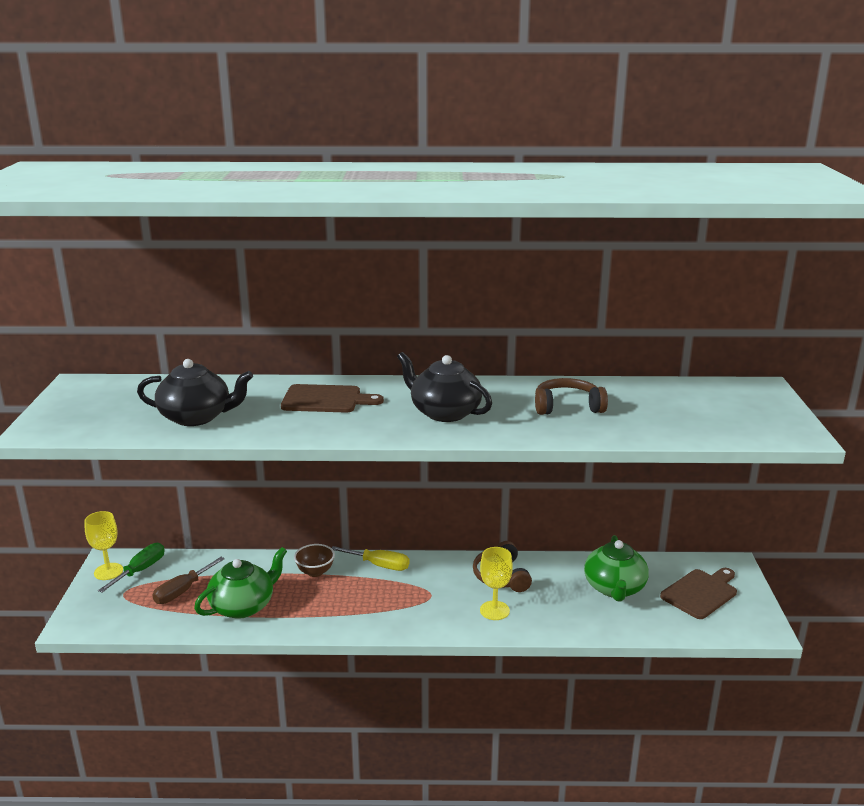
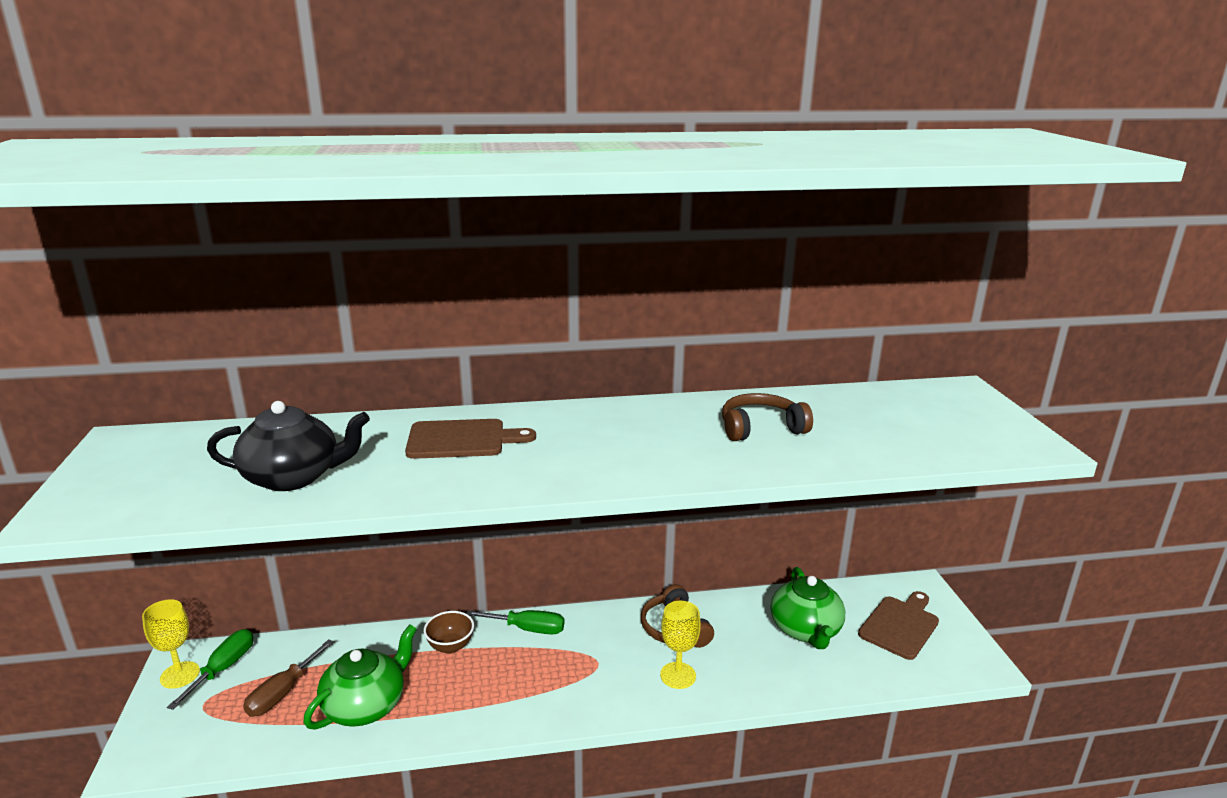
camera: 10 degrees left, 0 degrees up
yellow screwdriver [332,546,409,571] -> green screwdriver [466,610,564,634]
black teapot [397,352,492,422] -> none

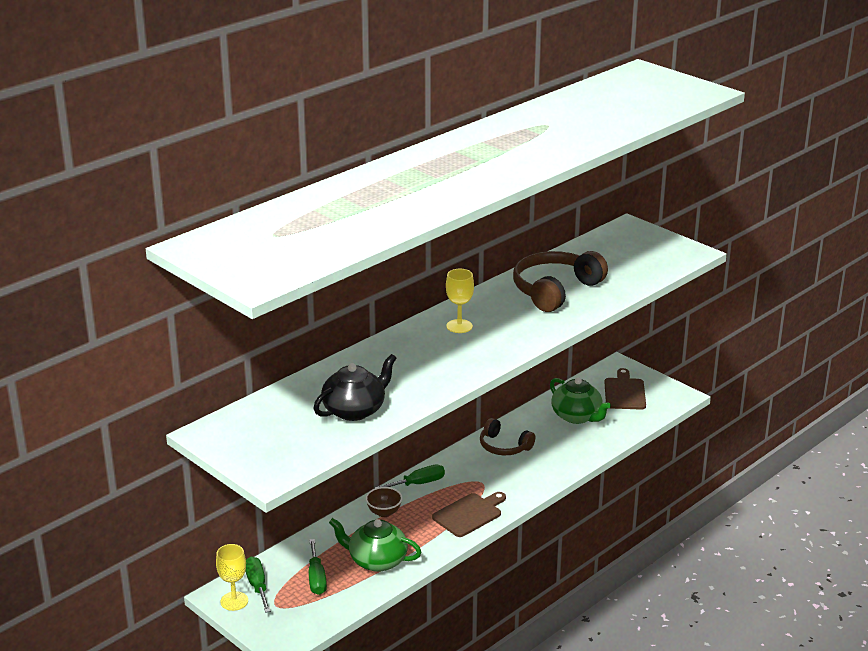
camera: 35 degrees left, 5 degrees up
brown screwdriver [243,639,334,717] -> green screwdriver [309,539,327,595]
green teapot [303,624,417,730] -> green teapot turned 75 degrees counterclockwise [329,518,421,572]
brown cutting board [405,419,536,459] -> brown cutting board moved to [432,492,506,537]
yellow goblet [660,601,701,689] -> yellow goblet moved to [446,269,474,333]
brown headphones [722,393,813,441] -> brown headphones [513,251,608,312], size x1.65

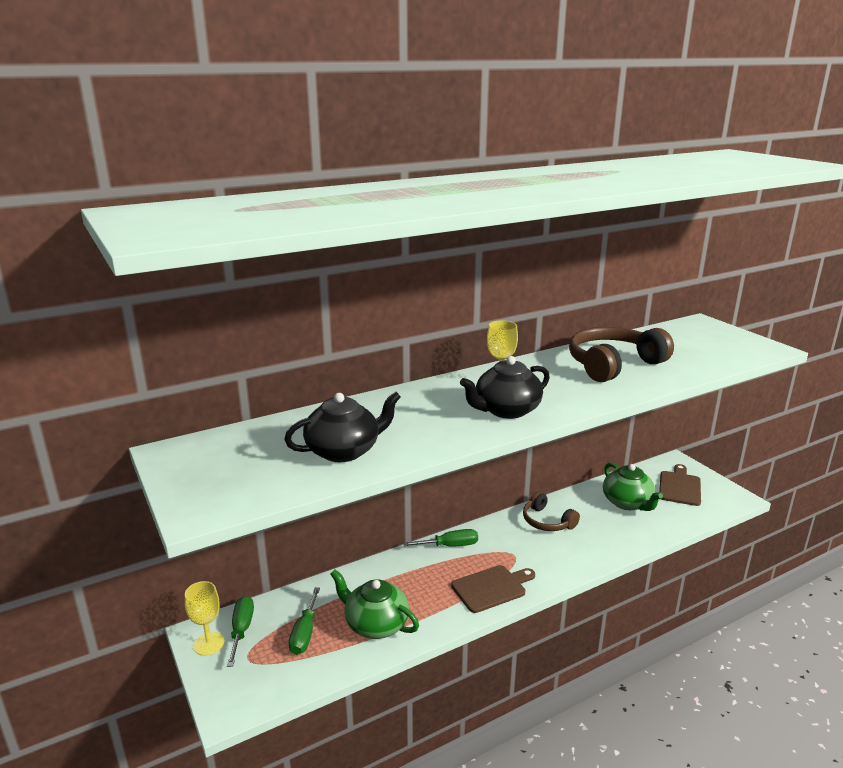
camera: 15 degrees right, 5 degrees down
brown bowl [366,487,402,517] -> none
none -> black teapot [460,356,550,419]

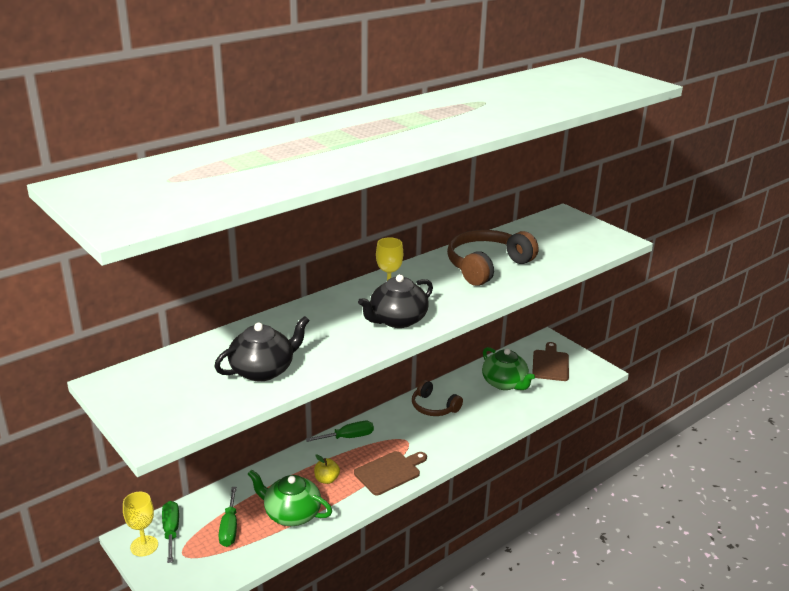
camera: 10 degrees left, 5 degrees up
none -> yellow apple [314,455,340,484]

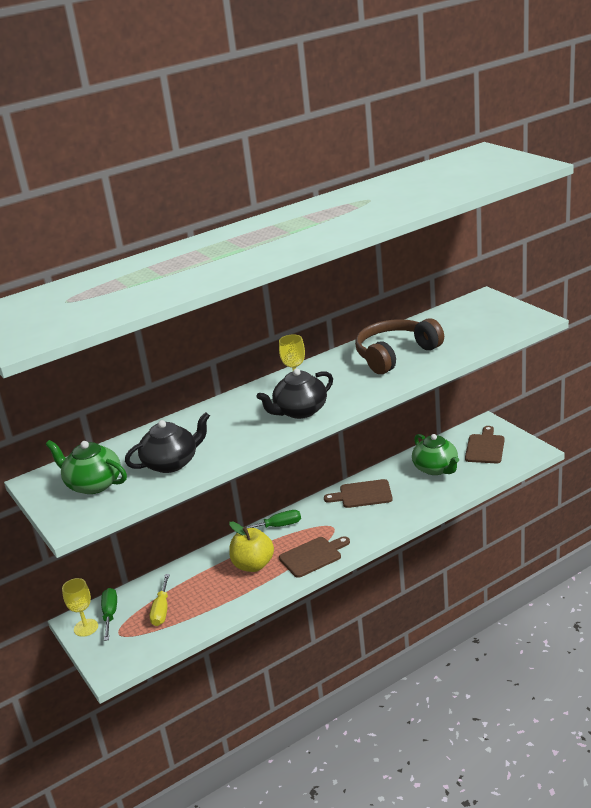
camera: 10 degrees right, 0 degrees up
green screwdriver [219,487,237,547] -> yellow screwdriver [150,574,170,626]
green teapot [248,469,332,526] -> green teapot moved to [46,440,127,494]
yellow apple [314,455,340,484] -> yellow apple [229,522,274,572], size x1.85
brown headphones [412,380,463,416] -> brown cutting board [324,479,393,508]

